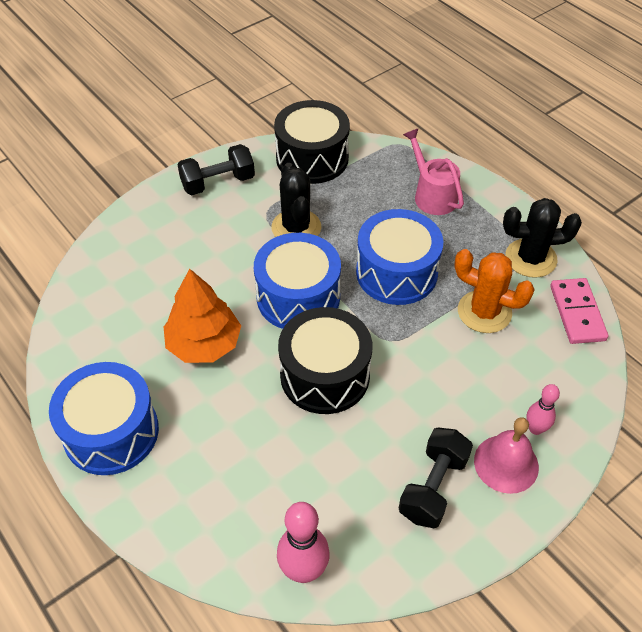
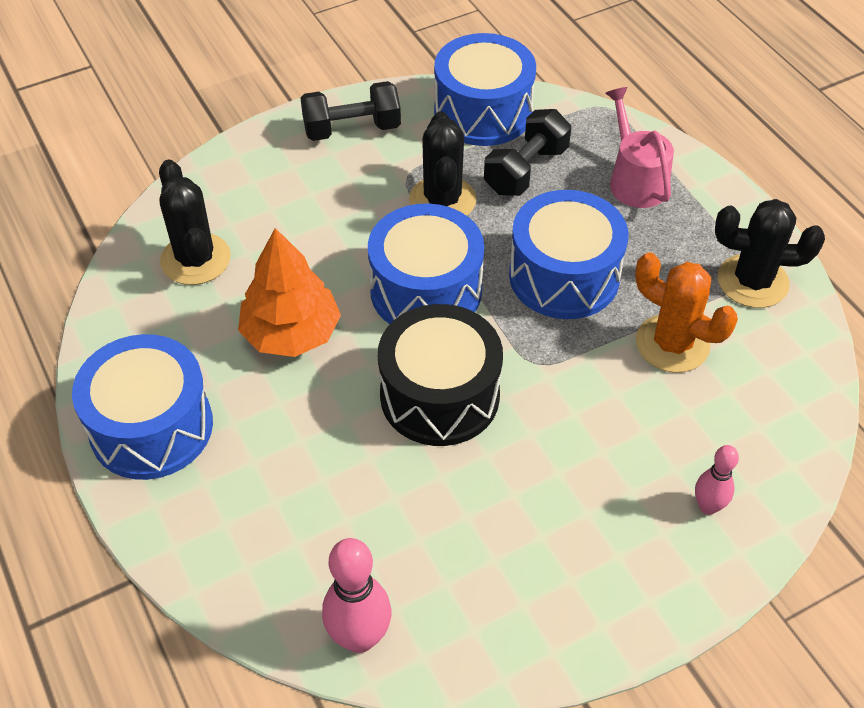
camera: 10 degrees right, 0 degrees up
black drum [274,100,350,184] -> blue drum [434,33,536,146]
black dumbbell [399,427,473,528] -> black dumbbell moved to [484,109,571,196]
pink bell [474,417,539,494] -> none
pink domino [550,278,608,344] -> none
none -> black cactus [159,159,231,285]

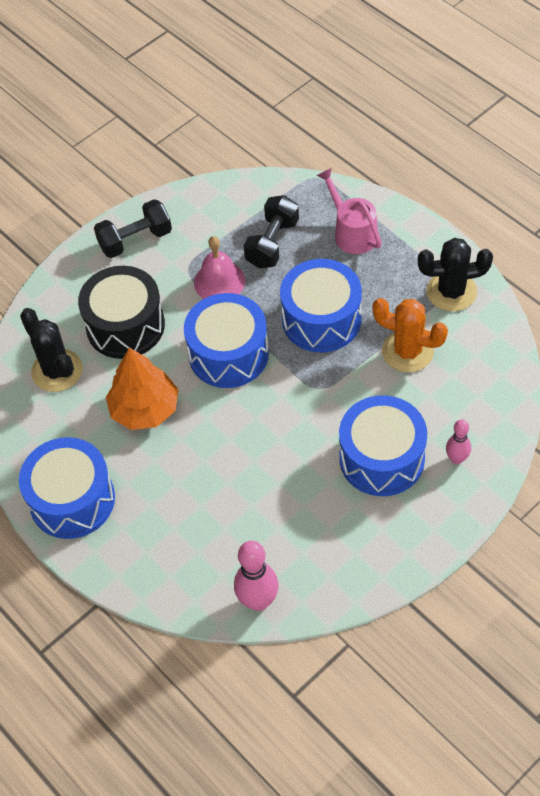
camera: 10 degrees left, 5 degrees up
black drum [378,304,503,446] -> black drum moved to [78,266,165,359]
black cactus [409,111,476,216] -> pink bell [194,236,245,299]
blue drum [434,33,536,146] -> blue drum moved to [339,395,427,496]

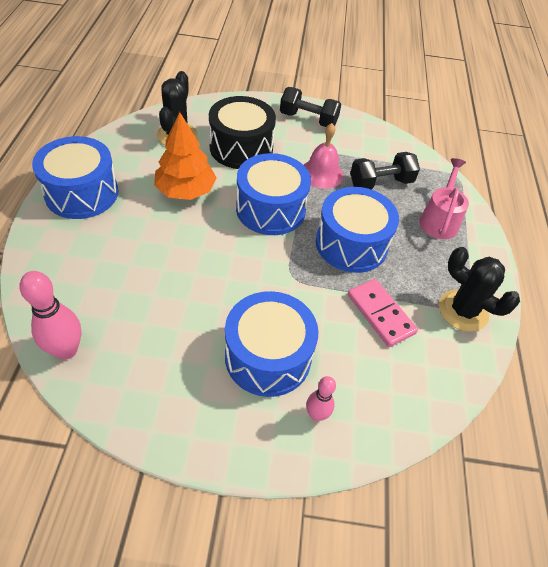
camera: 40 degrees right, 5 degrees down
orange cactus [372,298,448,372] -> pink domino [348,279,418,347]

